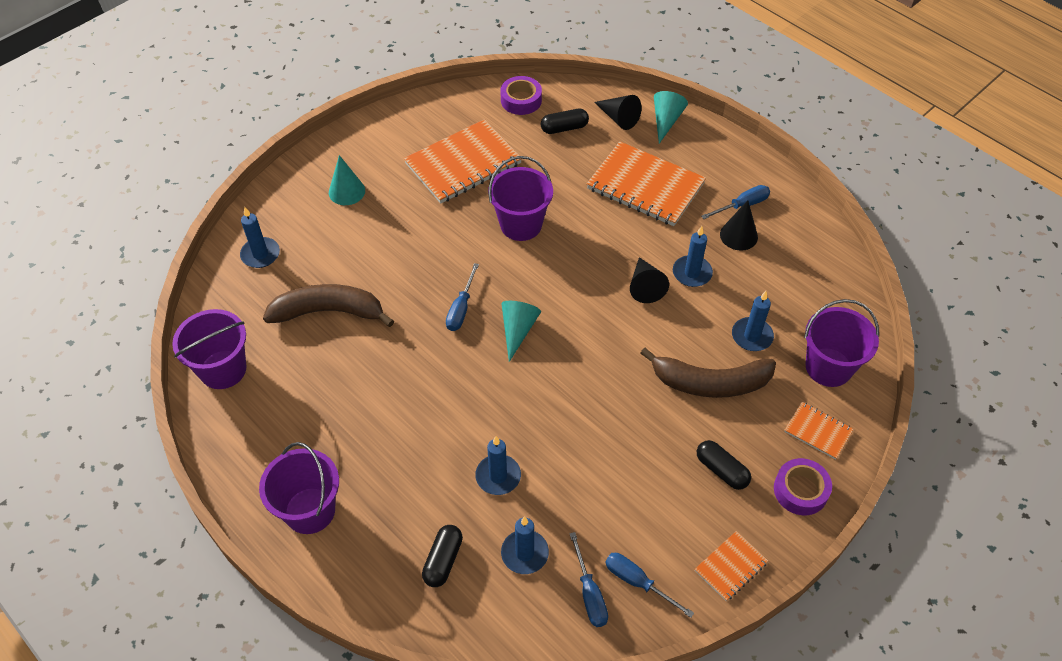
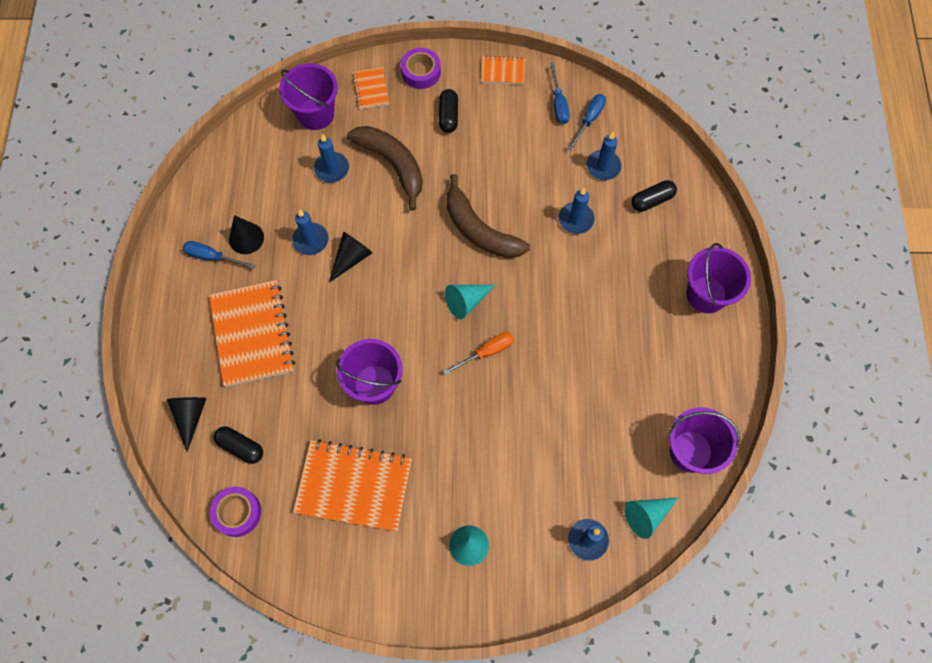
camera: 135 degrees left, 15 degrees up
brown banana [263,284,394,327] -> brown banana moved to [446,174,530,258]
blue screwdriver [446,263,479,331] -> orange screwdriver [443,332,514,375]
turquoise cone [654,91,688,144] -> turquoise cone moved to [624,497,679,539]

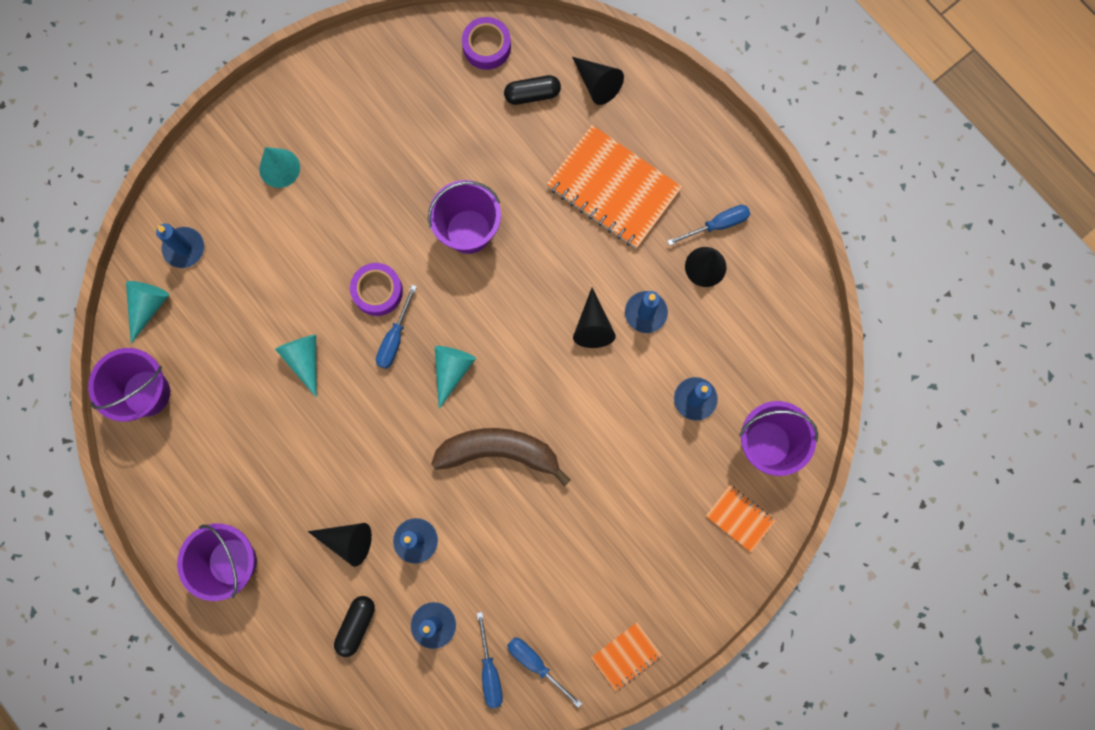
camera: 140 degrees right, 10 degrees up
orange notebook [293,439,412,531] -> none
brown banana [347,126,423,210] -> none
purple tape [401,48,441,89] -> purple tape moved to [350,263,403,316]
black capsule [439,89,458,133] -> none
orange screwdriver [443,332,514,375] -> blue screwdriver [376,285,417,369]
none -> turquoise cone [275,334,317,398]
none -> black cone [308,523,372,567]

